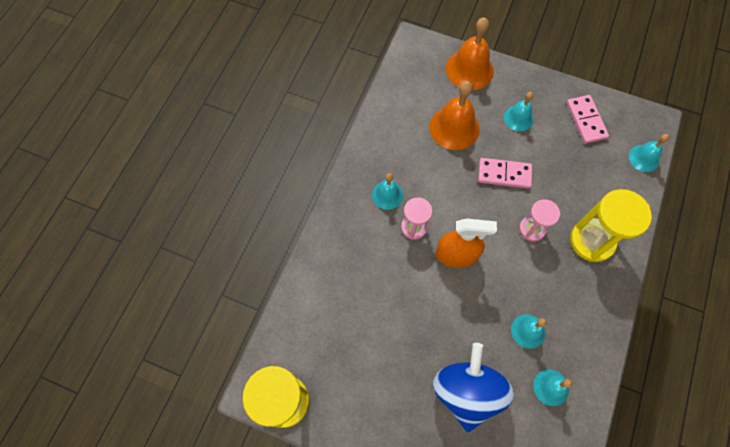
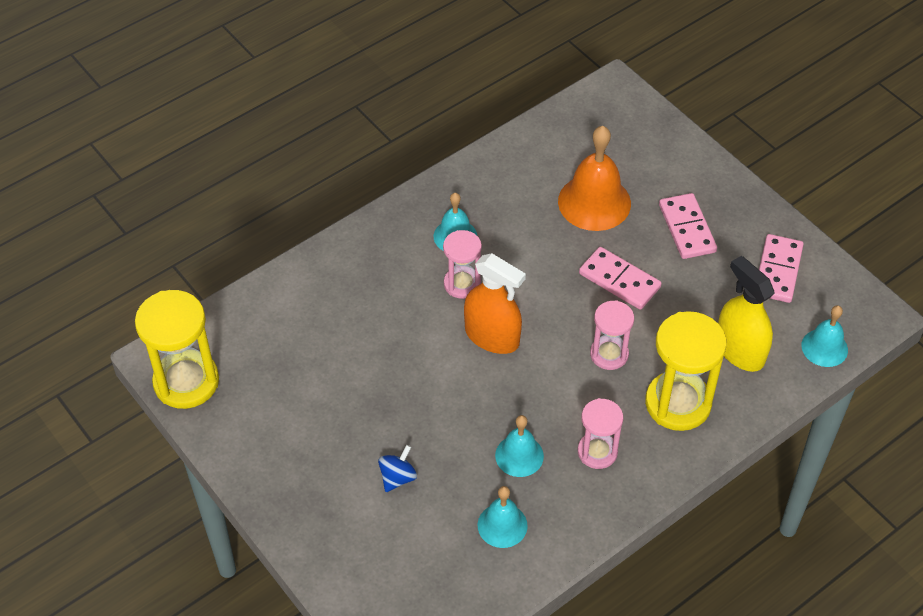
camera: 30 degrees right, 15 degrees down
blue spinning top [433,343,514,432] -> blue spinning top [378,445,417,492], size x0.40
orange bell [446,17,494,90] -> none
turquoise bell [504,92,534,131] -> pink domino [659,193,717,259]
none -> pink hourglass [578,398,623,469]
none -> yellow spray bottle [718,256,775,372]

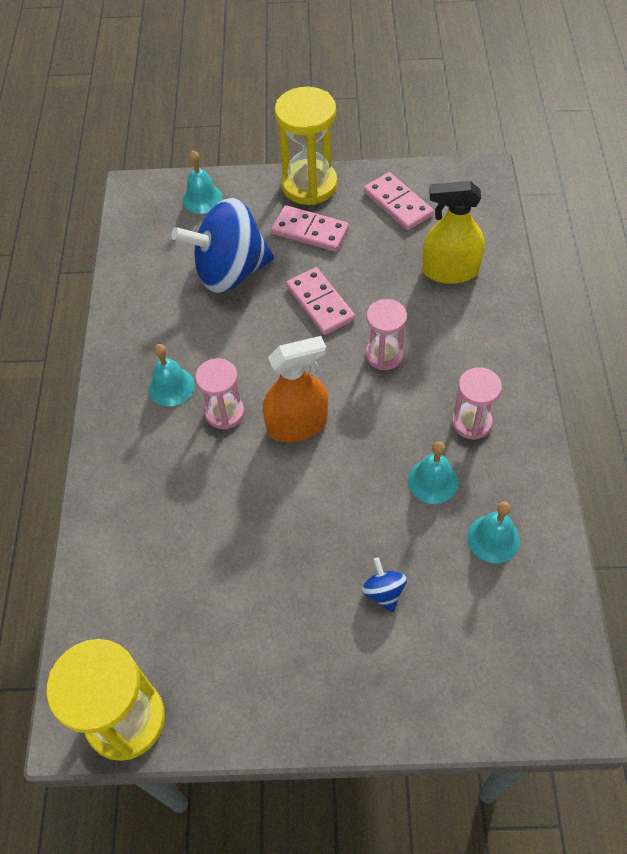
camera: 50 degrees left, 5 degrees up
orange bell [558,126,631,231] -> blue spinning top [172,198,274,293]
pink domino [579,247,662,310] -> pink domino turned 75 degrees clockwise [286,267,355,335]
yellow hourglass [645,311,727,431] -> yellow hourglass moved to [275,87,337,205]
turquoise bell [801,306,848,367] -> turquoise bell moved to [182,150,223,214]

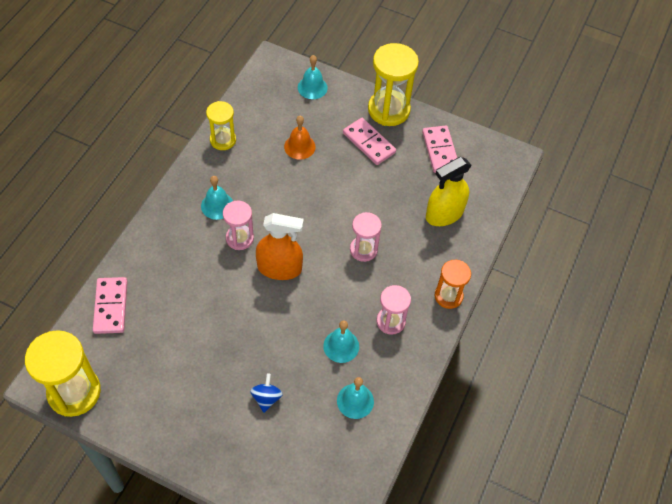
camera: 20 degrees right, 0 degrees up
blue spinning top [172,198,274,293] -> orange bell [284,116,316,160]
pink domino [286,267,355,335] -> pink domino moved to [93,277,128,334]
yellow spray bottle [422,181,485,284] -> yellow spray bottle turned 60 degrees counterclockwise [426,157,472,226]
none -> yellow hourglass [206,101,236,150]
none -> orange hourglass [434,260,471,309]

